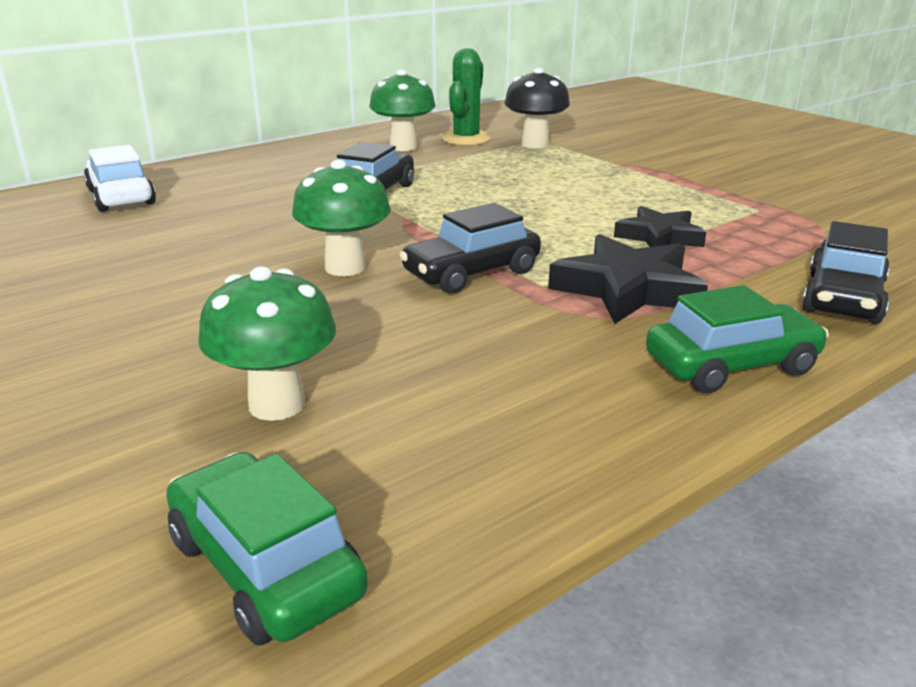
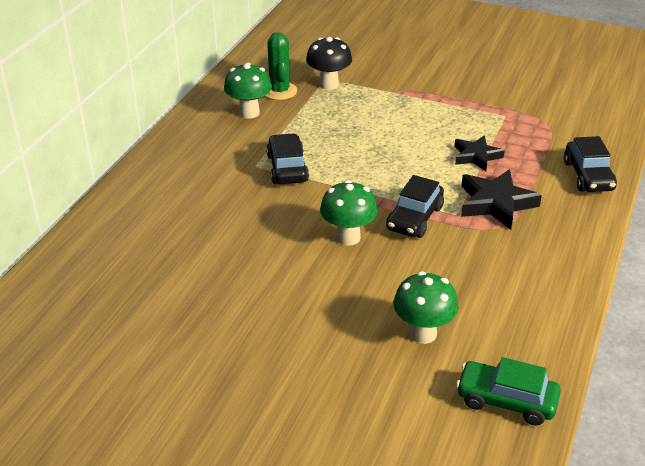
camera: 30 degrees left, 10 degrees up
white car [84,145,156,212] -> none
green car [646,285,829,393] -> none

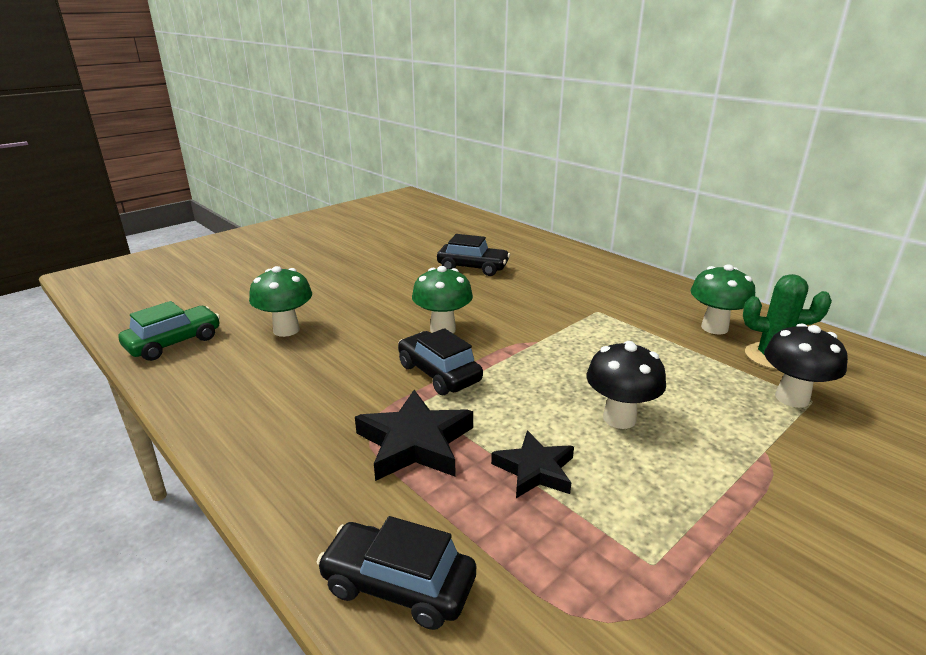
camera: 115 degrees right, 10 degrees down
black car [266,133,309,184] -> black car moved to [437,234,510,276]
none -> black mushroom [587,341,666,429]

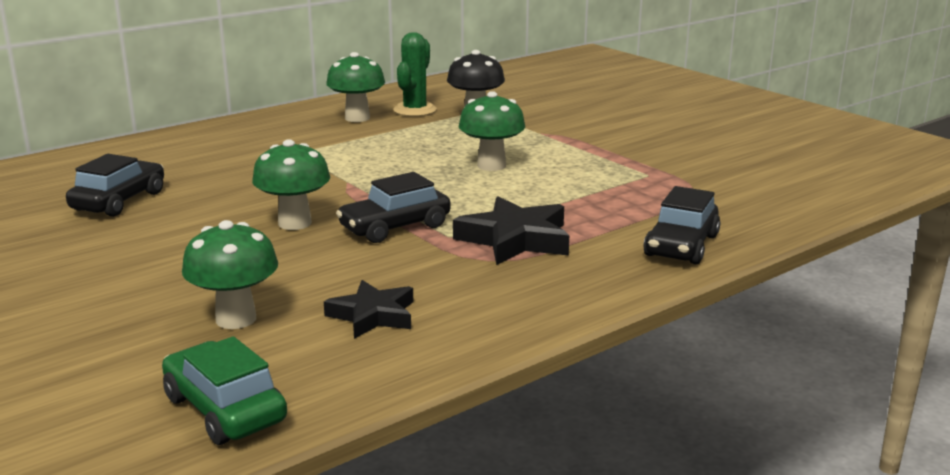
camera: 85 degrees left, 5 degrees down
black star [491,430,574,498] -> black star moved to [324,280,413,339]
black mushroom [587,341,666,429] -> green mushroom [459,91,525,171]

